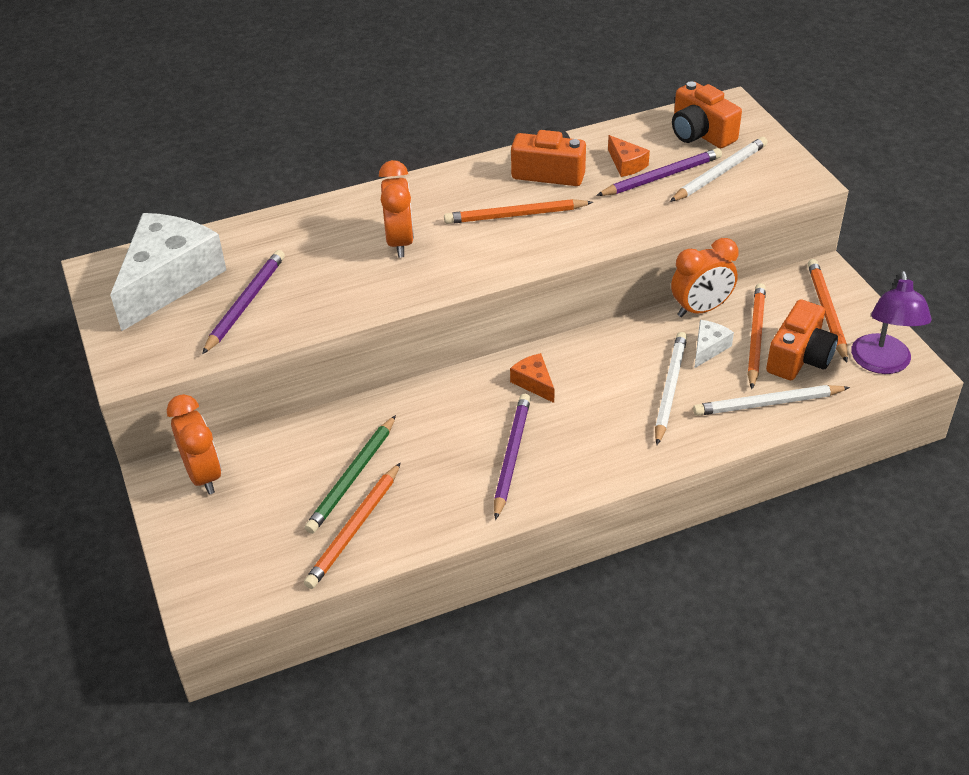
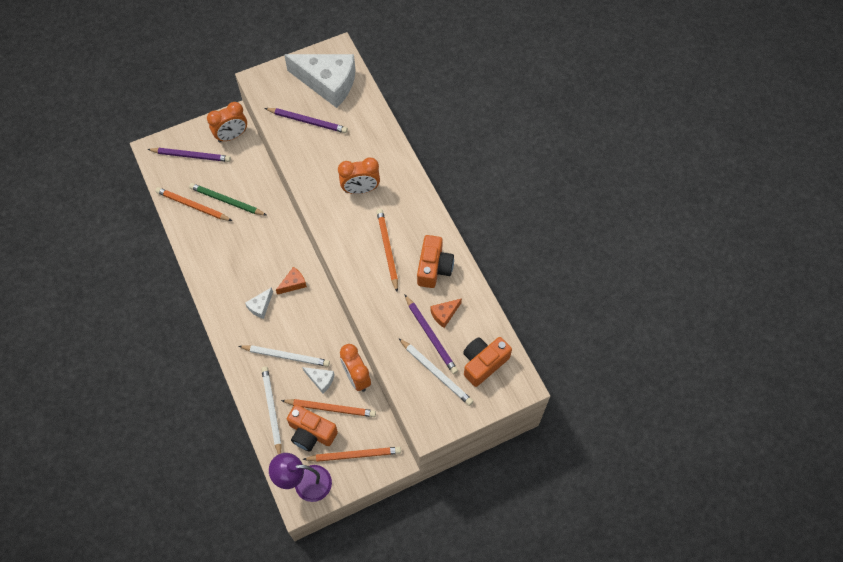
camera: 85 degrees right, 20 degrees up
purple pencil [494,394,531,520] -> purple pencil moved to [147,148,231,162]
none -> white cheese [245,287,273,319]

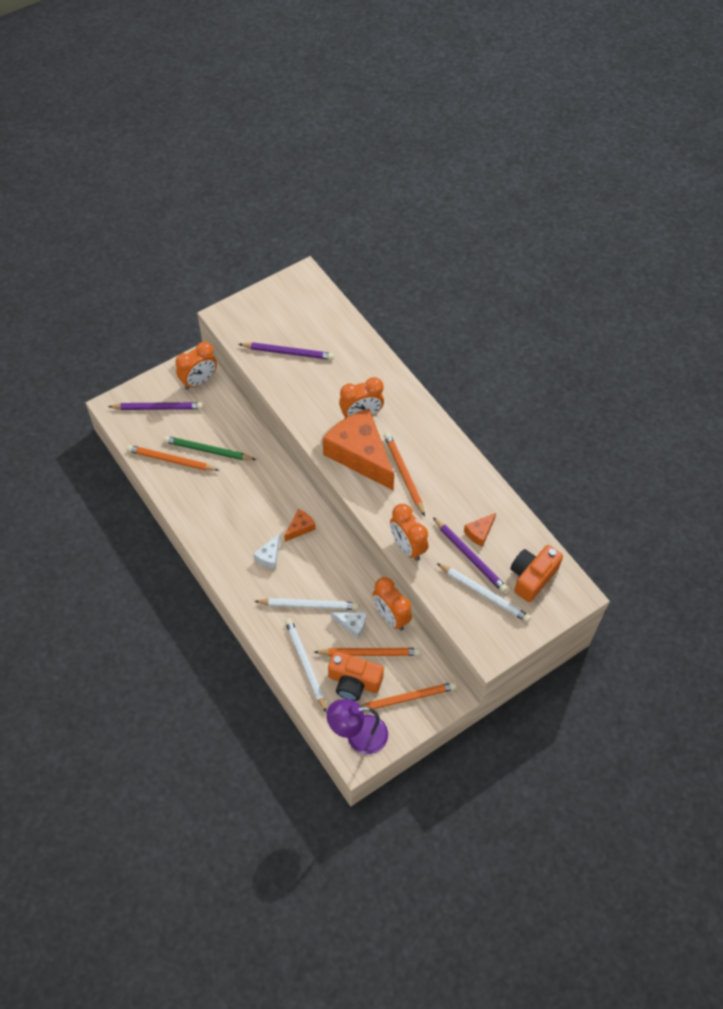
camera: 10 degrees left, 5 degrees down
white cheese [284,54,356,108] -> none
orange camera [417,235,454,288] -> none
none -> orange cheese [323,409,394,490]
none -> orange clock [390,504,428,561]

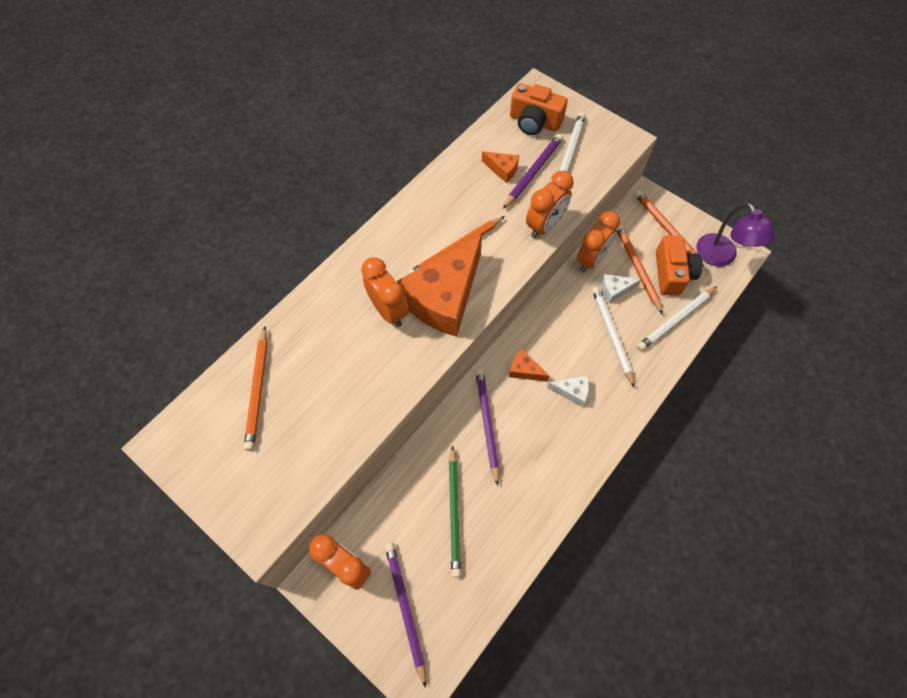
camera: 105 degrees left, 5 degrees up
orange pencil [127,445,218,471] -> orange pencil moved to [244,326,268,451]
purple pencil [239,342,334,360] -> purple pencil moved to [475,369,499,486]
white cheese [331,612,366,639] -> white cheese turned 105 degrees counterclockwise [601,274,641,303]

